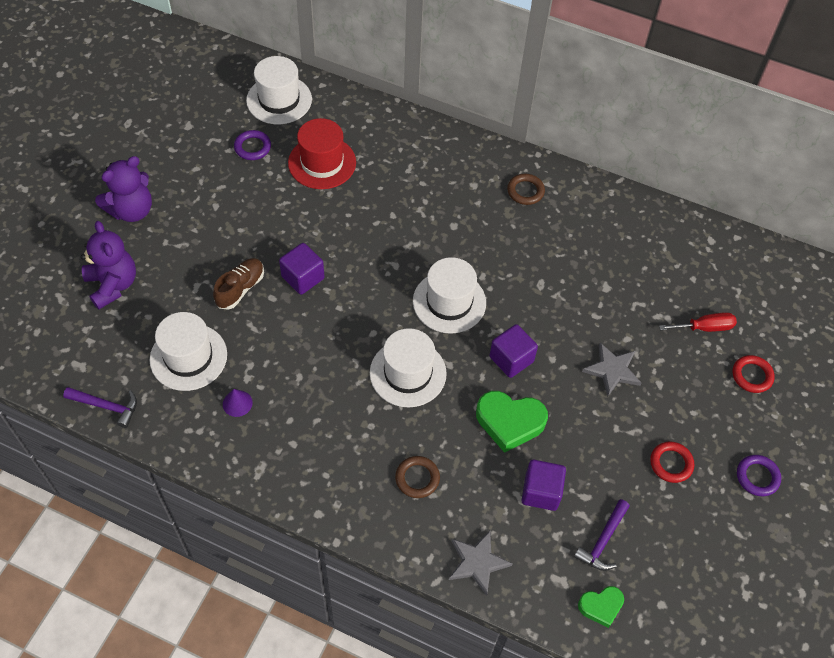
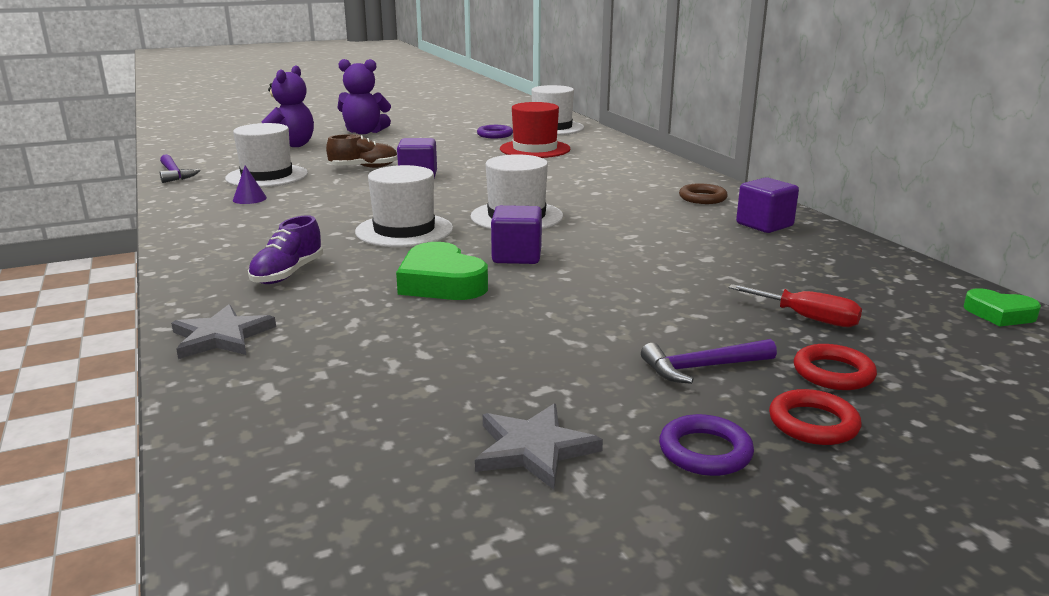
camera: 45 degrees right, 35 degrees down
brown ring [395,456,440,498] -> purple shoe [248,215,323,284]
purple cube [522,460,566,511] -> purple cube moved to [736,177,799,233]
purple hammer [574,499,630,571] -> purple hammer moved to [641,339,777,384]
green heart [578,586,624,628] -> green heart moved to [964,288,1041,326]
grey star [582,343,641,397] -> grey star moved to [475,404,603,490]
red ring [650,442,694,483] -> red ring moved to [769,389,861,445]

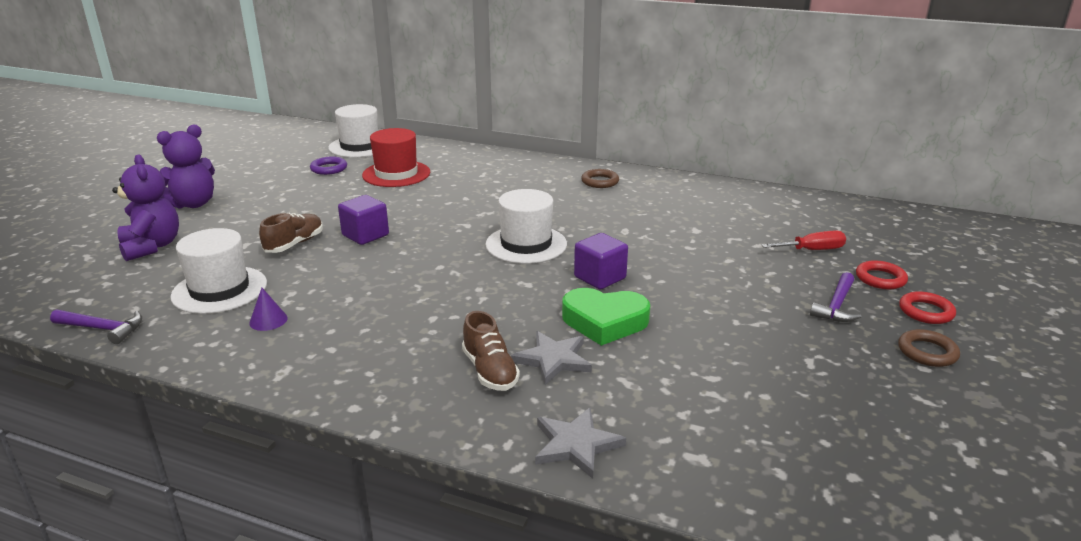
camera: 45 degrees left, 5 degrees up
purple shoe [248,215,323,284] -> brown shoe [462,311,520,391]
white hat [355,165,453,247] -> none
grey star [475,404,603,490] -> grey star moved to [511,331,592,385]
purple ring [659,414,754,476] -> brown ring [898,329,960,367]
purple cube [736,177,799,233] -> none
green heart [964,288,1041,326] -> none

